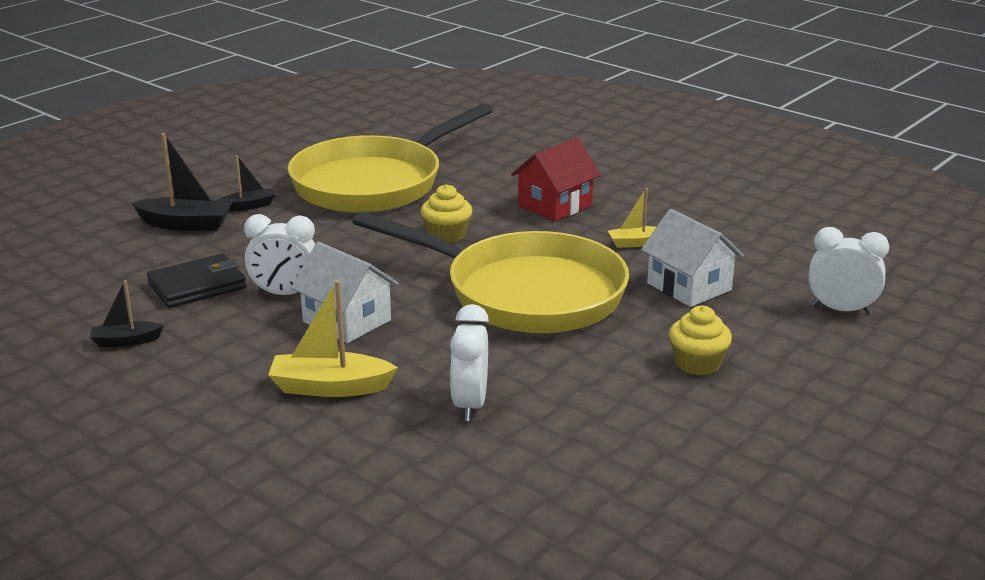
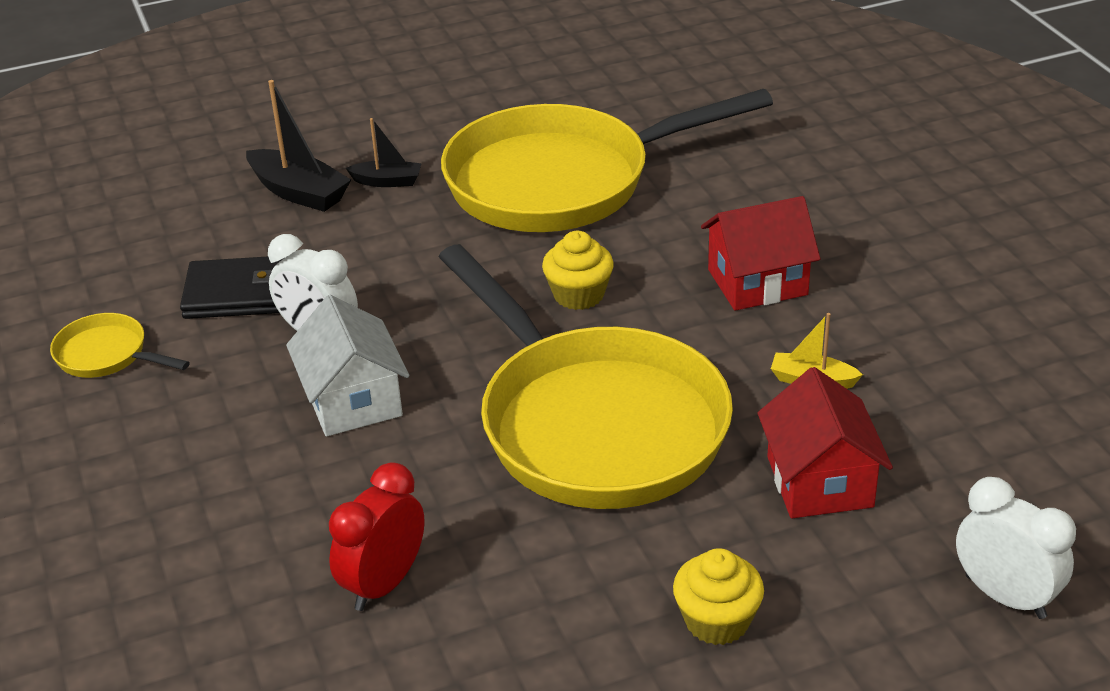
camera: 30 degrees right, 10 degrees up
black boat [90,280,164,347] -> yellow pan [50,313,190,378]
yellow boat [268,280,398,397] -> none
white clock [450,304,489,421] -> red clock [329,462,425,611]
white house [641,209,744,307] -> red house [757,367,893,518]

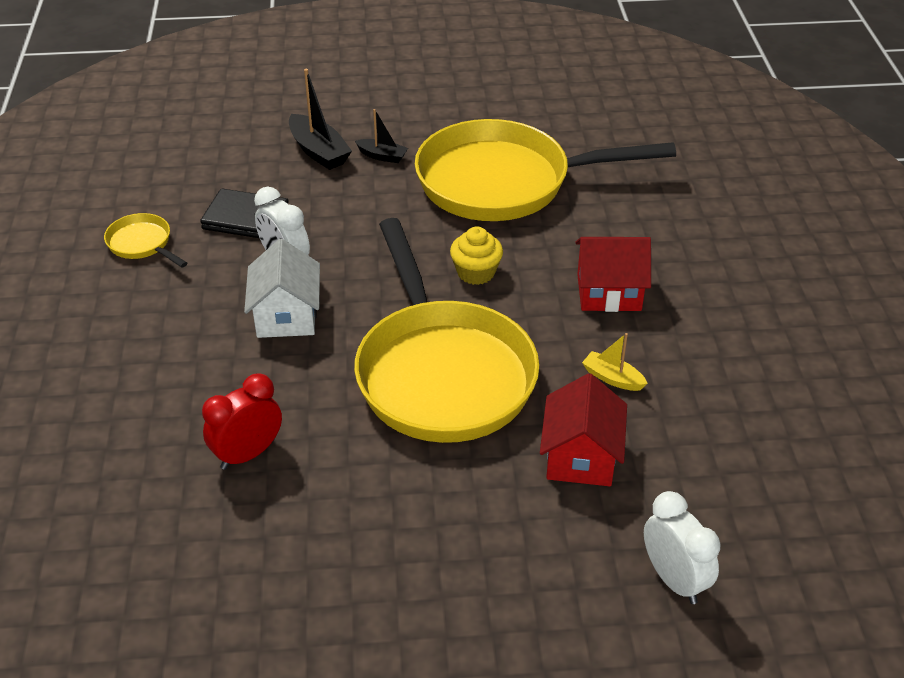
camera: 15 degrees right, 5 degrees up
yellow cupcake [673,548,764,645] -> none

